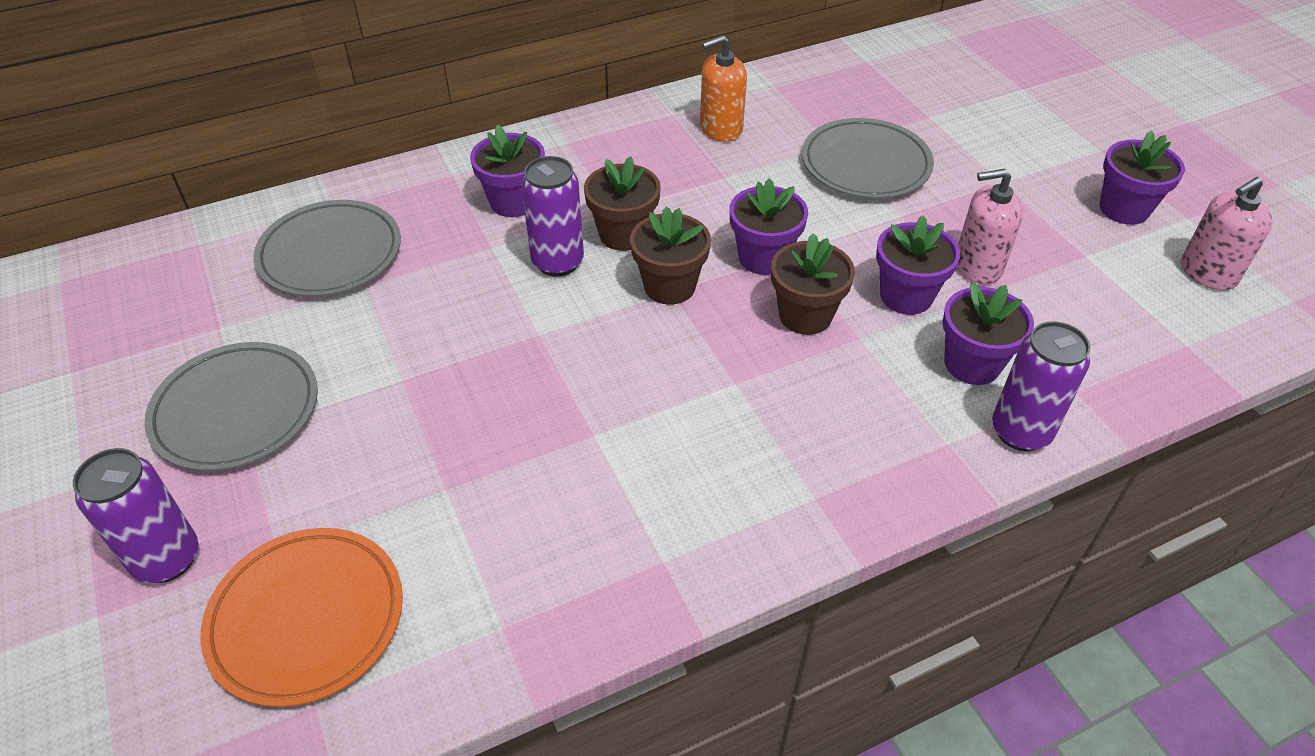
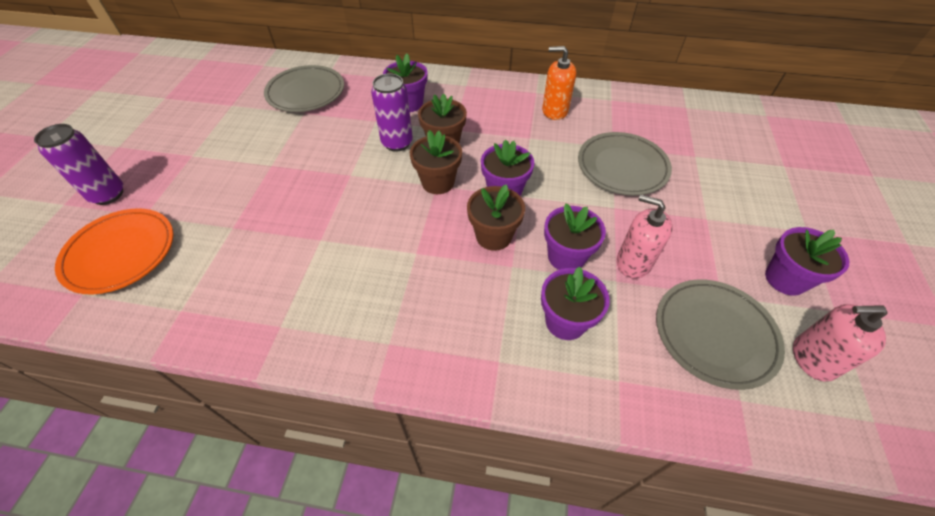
camera: 35 degrees right, 5 degrees up
grey plate [144,342,318,471] -> grey plate moved to [656,279,785,390]
purple can [992,321,1091,451] -> none

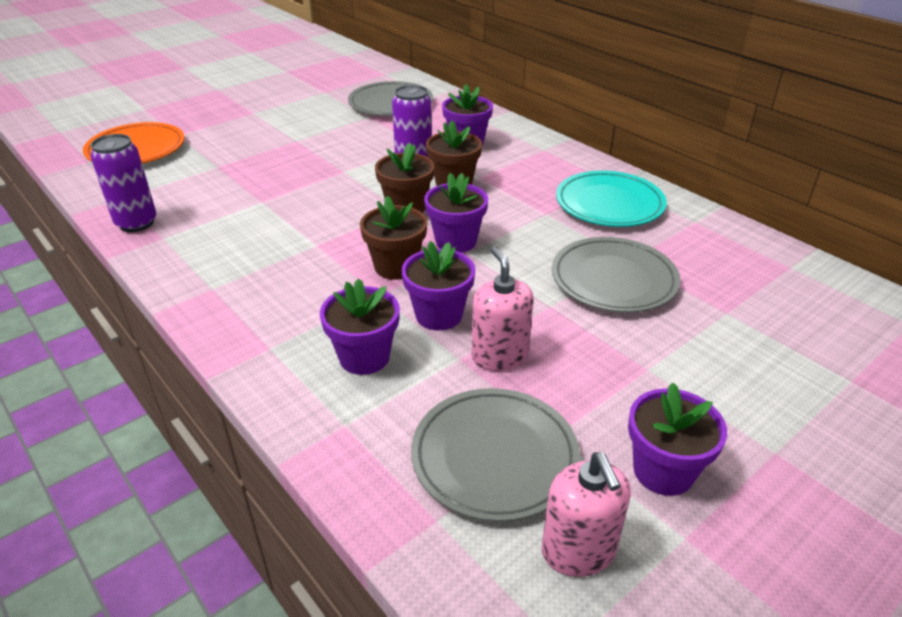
camera: 40 degrees right, 15 degrees down
purple can [34,124,123,205] -> purple can moved to [90,134,157,232]
orange soap dispenser [542,46,576,120] -> turquoise plate [556,171,667,227]
pink soap dispenser [793,304,888,382] -> pink soap dispenser turned 150 degrees counterclockwise [542,452,631,577]

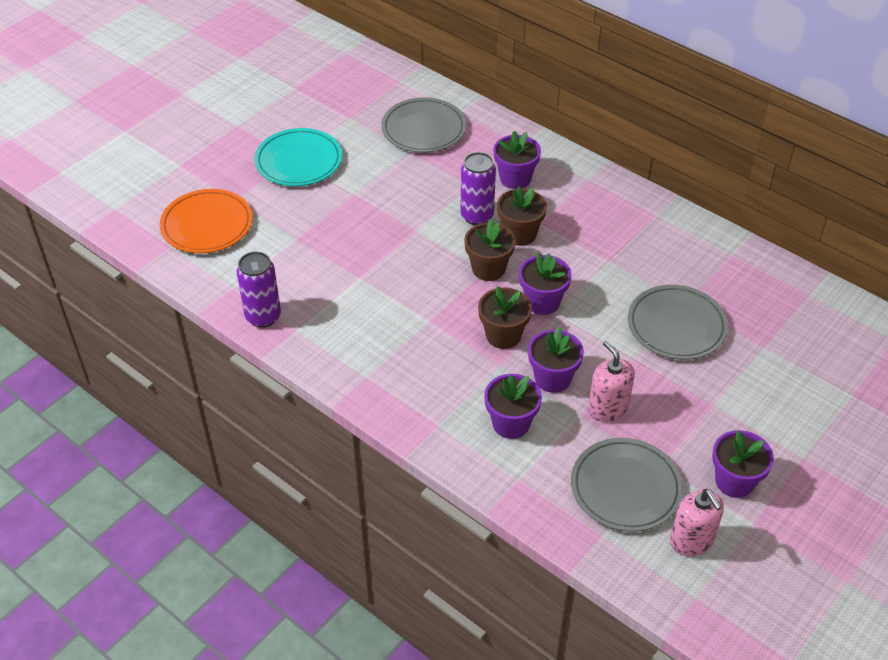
camera: 10 degrees left, 10 degrees up
turquoise plate [556,171,667,227] -> turquoise plate moved to [254,128,342,186]

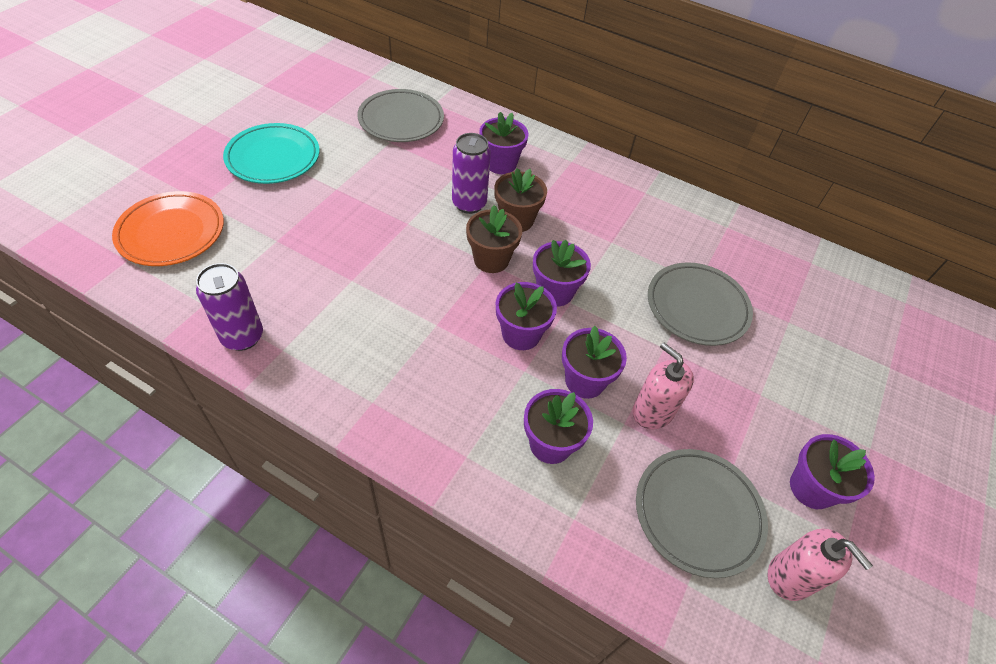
camera: 15 degrees left, 5 degrees up
brown flower pot [478,286,532,349] -> purple flower pot [496,282,557,350]

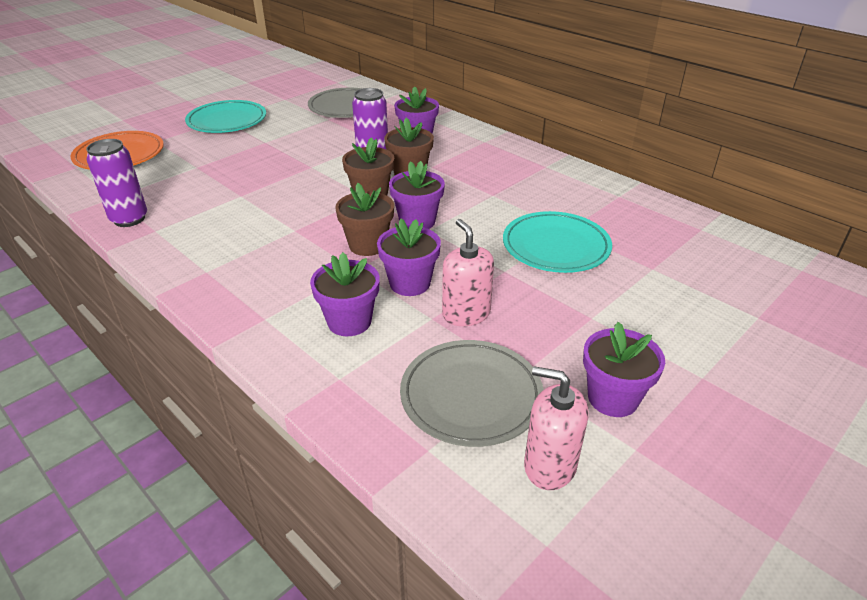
camera: 20 degrees right, 15 degrees down
purple flower pot [496,282,557,350] -> brown flower pot [335,183,394,256]
grey plate [648,262,753,346] -> turquoise plate [503,211,612,273]
pink soap dispenser [768,528,873,601] -> pink soap dispenser turned 135 degrees clockwise [524,366,589,490]

